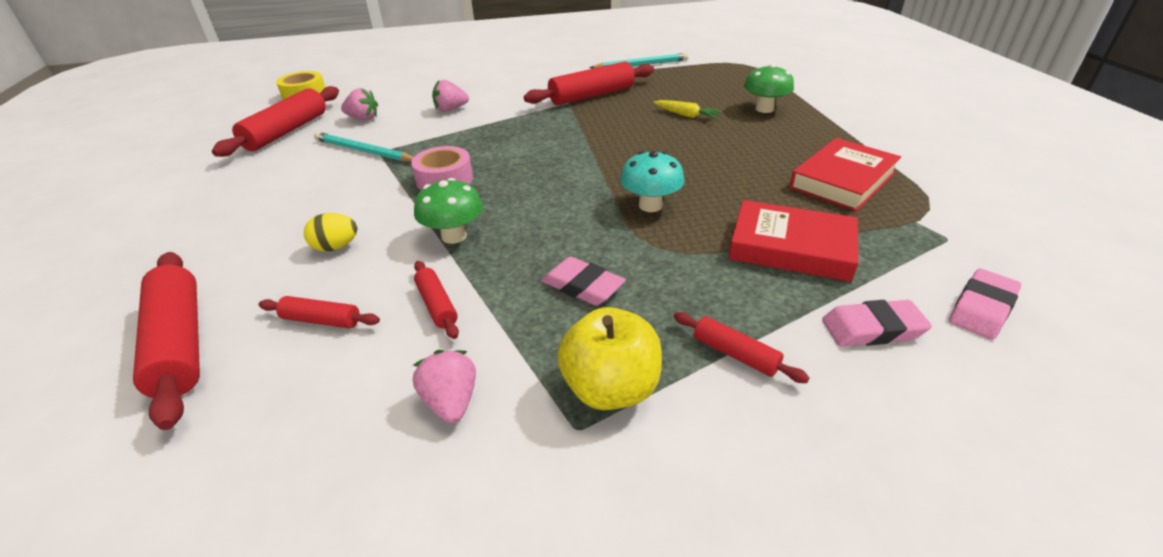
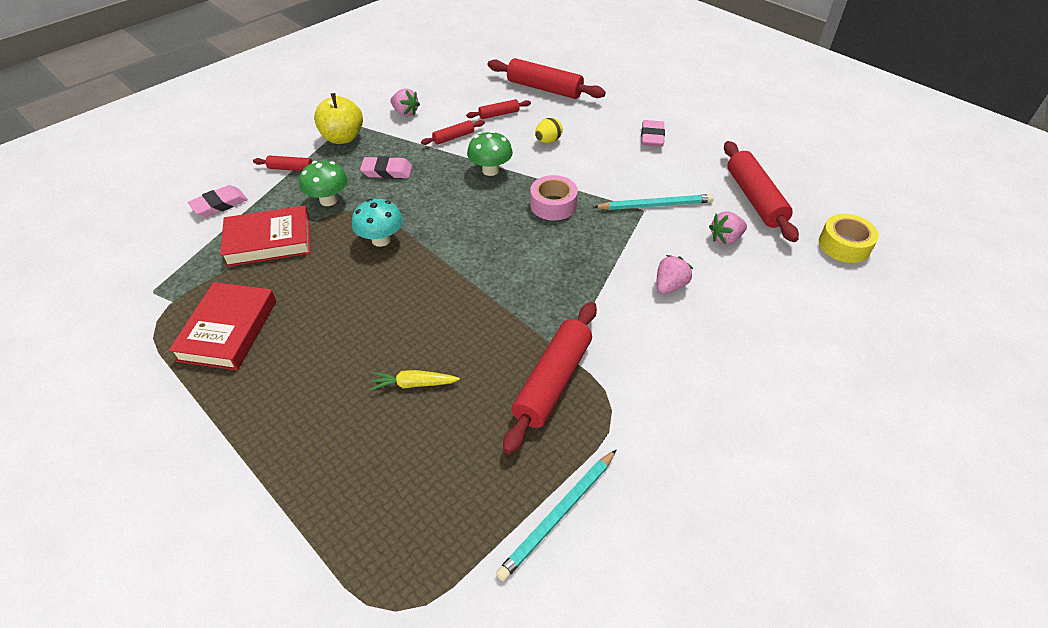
camera: 145 degrees right, 10 degrees up
red rolling pin [414,261,459,339] -> red rolling pin turned 60 degrees counterclockwise [421,120,485,145]
green mushroom [744,64,794,113] -> green mushroom moved to [299,161,348,206]
pink eraser [949,268,1021,340] -> pink eraser moved to [641,120,665,147]

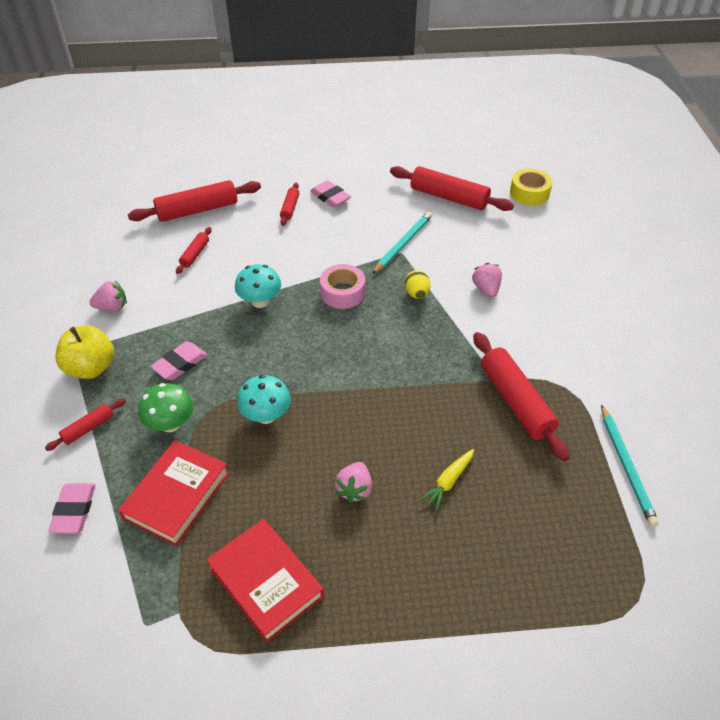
camera: 50 degrees left, 0 degrees up
red rolling pin [421,120,485,145] -> red rolling pin moved to [280,183,299,226]
green mushroom [467,131,513,176] -> turquoise mushroom [235,264,281,308]
yellow egg [535,118,563,143] -> yellow egg moved to [405,270,430,299]
pink strawberry [709,211,747,245] -> pink strawberry moved to [335,462,372,503]

